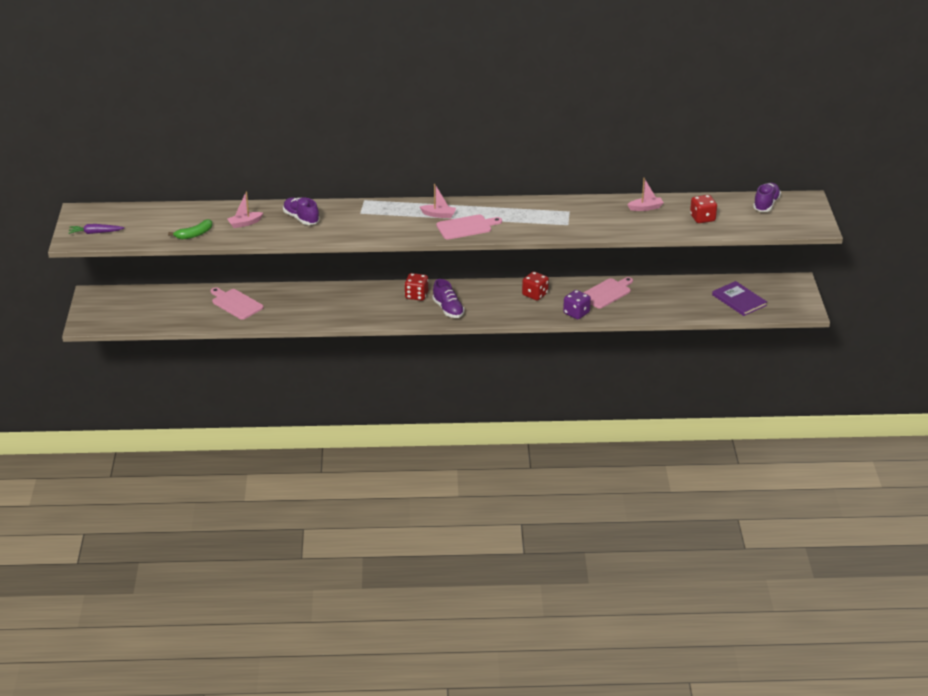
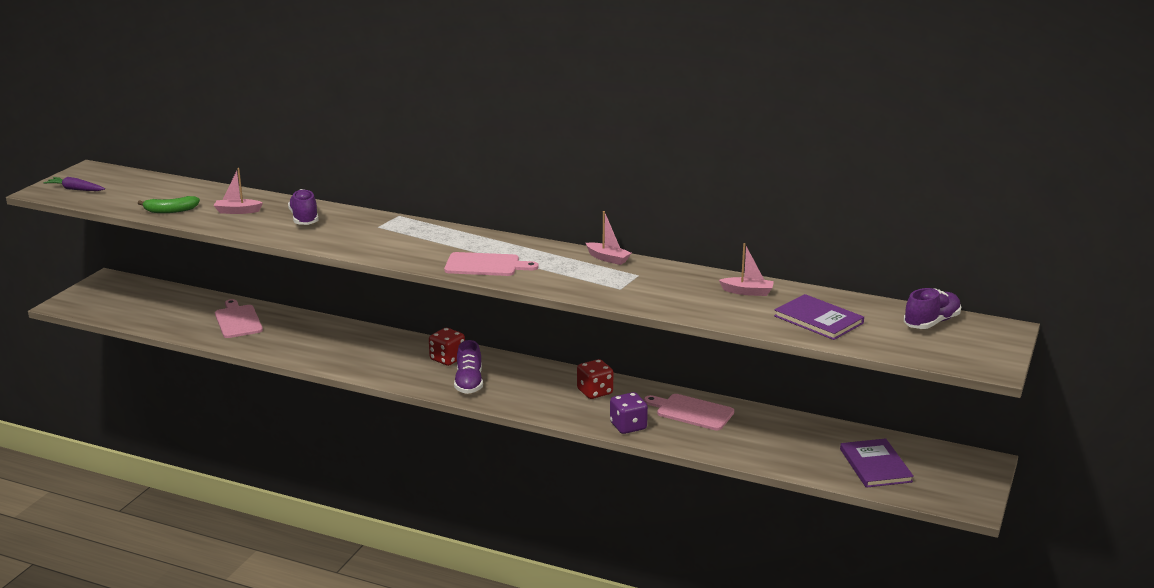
camera: 25 degrees right, 10 degrees down
pink boat [420,184,456,218] -> pink boat moved to [586,211,631,265]
pink cutting board [583,277,633,309] -> pink cutting board turned 135 degrees counterclockwise [644,394,734,431]
red dice [690,195,717,223] -> purple book [774,294,864,340]

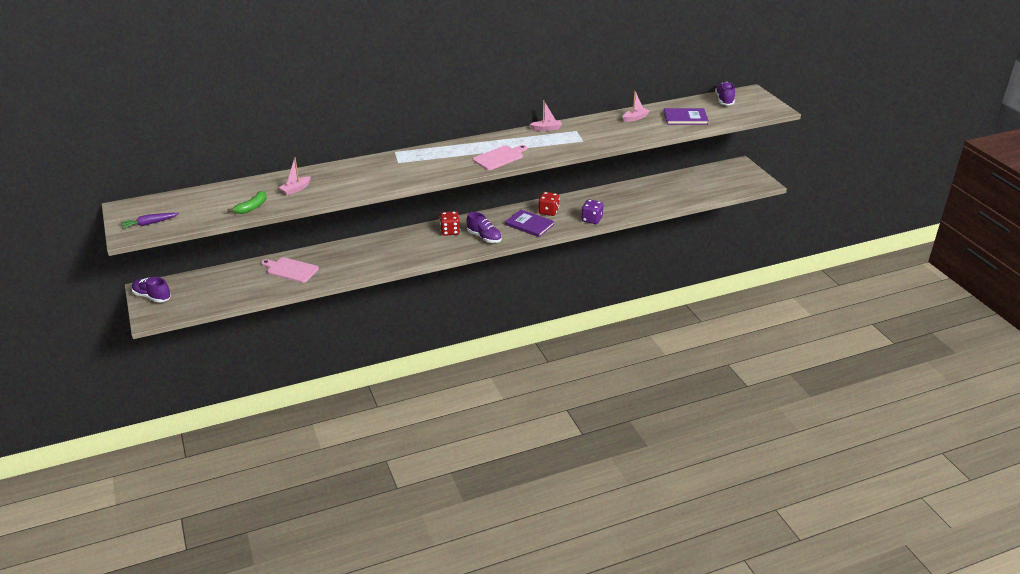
camera: 45 degrees left, 10 degrees up
purple shoe [288,189,319,225] -> purple shoe moved to [132,277,171,303]
pink cutting board [644,394,734,431] -> none
purple book [840,438,914,488] -> purple book moved to [505,209,555,237]

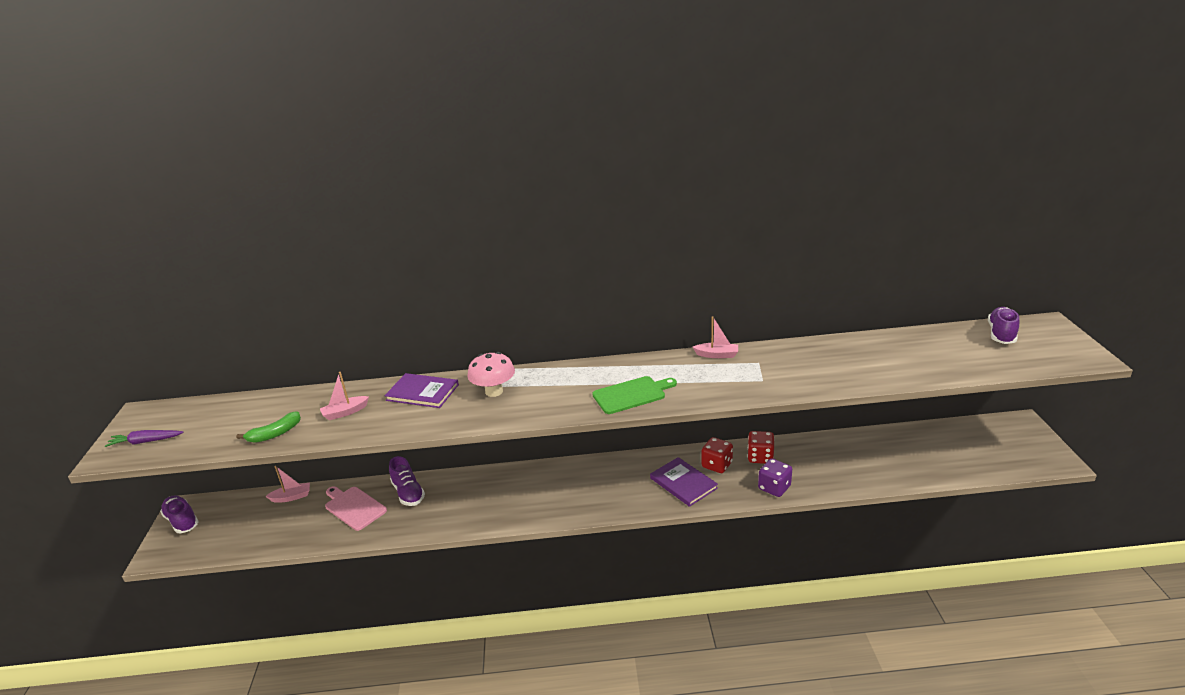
camera: 20 degrees right, 5 degrees down
red dice [440,211,460,236] -> red dice moved to [747,431,775,464]
purple shoe [467,212,502,243] -> purple shoe moved to [389,456,425,506]
pink cutting board [473,145,527,170] -> green cutting board [592,376,677,414]
pink boat [622,91,650,122] -> pink boat moved to [266,466,310,503]
purple book [664,108,709,125] -> purple book moved to [385,373,459,408]
none -> pink mushroom [467,352,515,397]

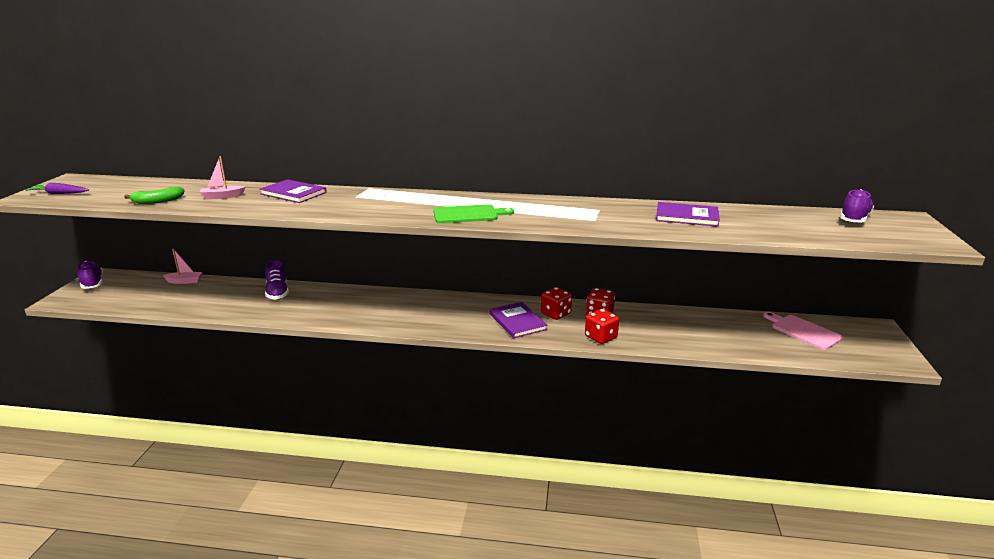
camera: 10 degrees right, 5 degrees down
pink cutting board [325,486,387,531] -> pink cutting board moved to [763,312,843,350]
pink mushroom [467,352,515,397] -> none
pink boat [693,316,738,358] -> none
purple dice [758,458,792,497] -> red dice [585,309,619,344]
none -> purple book [656,202,720,227]

